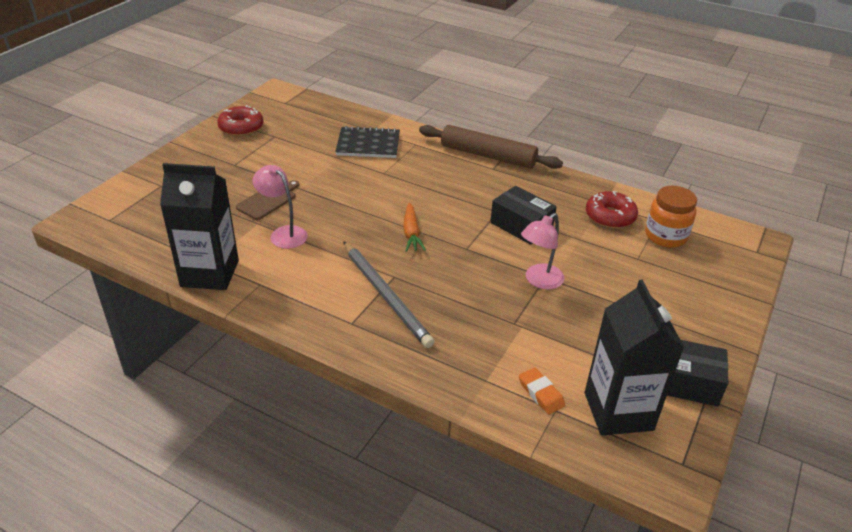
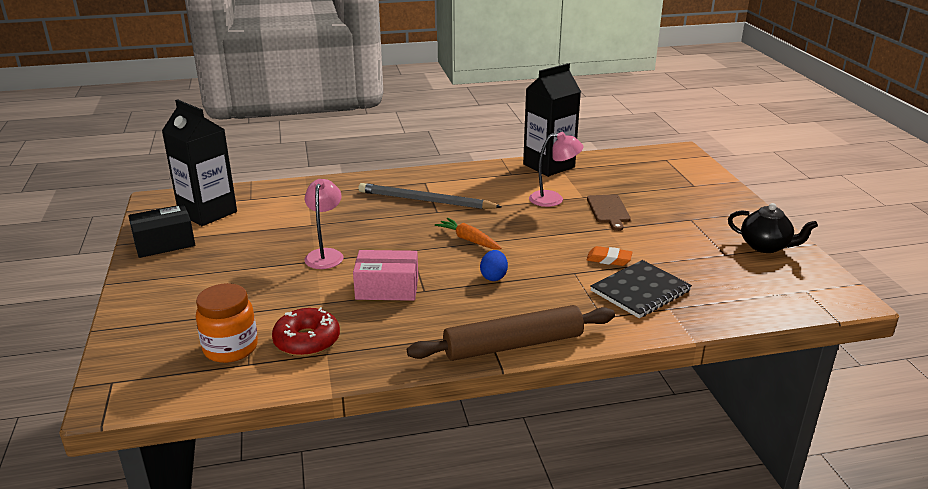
camera: 140 degrees right, 10 degrees down
red donut [217,105,263,136] -> black teapot [728,203,818,253]
black box [490,186,557,245] -> pink box [353,250,418,301]
orange eraser [519,367,565,414] -> orange eraser moved to [587,246,632,266]
none -> blue egg [480,250,508,281]

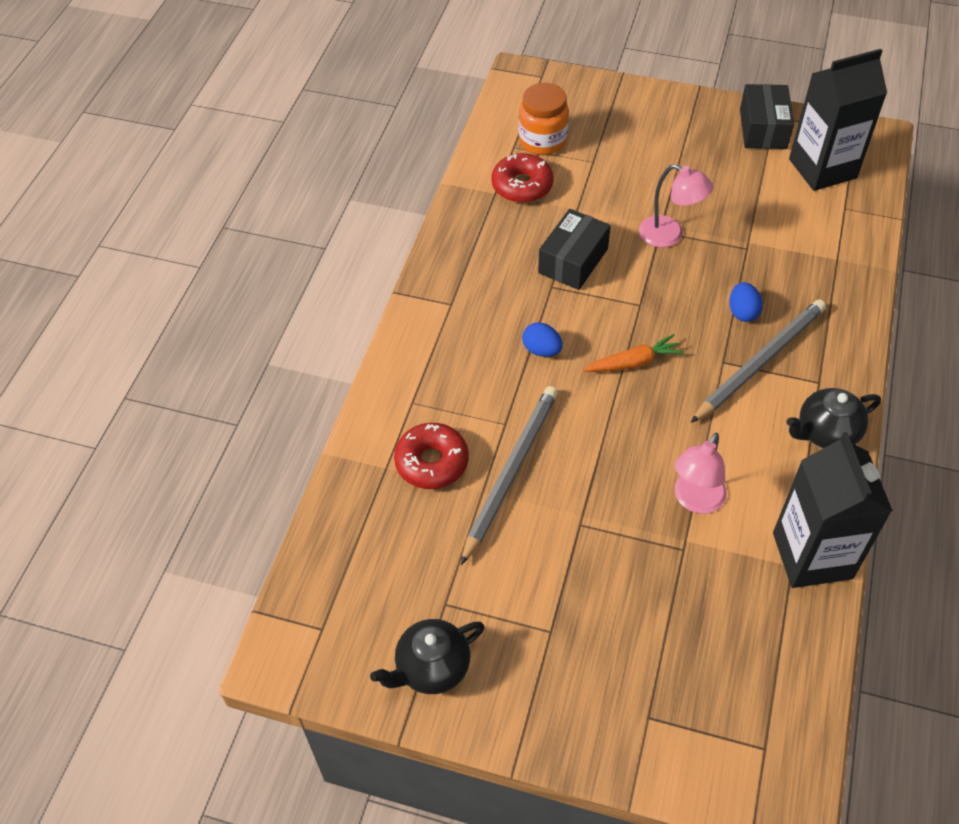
camera: 120 degrees right, 25 degrees up
pink box [353,250,418,301] -> black box [538,209,611,290]
brown rolling pin [407,305,615,361] -> none
brown cutting board [587,195,631,231] -> none
orange eraser [587,246,632,266] -> grey pencil [461,386,558,565]
black notebook [590,260,692,318] -> red donut [394,423,469,489]
none -> blue egg [730,282,763,322]
none -> black teapot [787,388,881,448]

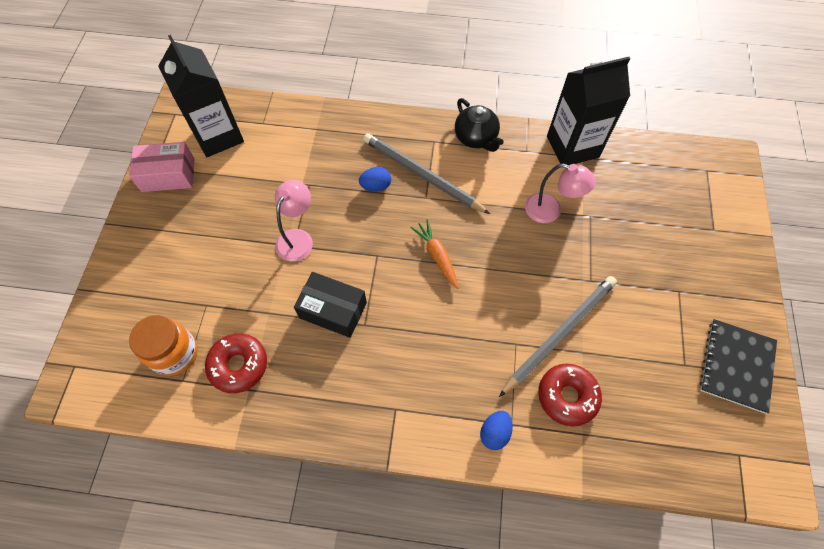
camera: 100 degrees left, 10 degrees up
black teapot [370,619,485,694] -> black notebook [699,319,777,414]
grey pencil [461,386,558,565] -> grey pencil turned 120 degrees clockwise [499,276,617,397]
blue egg [522,322,563,357] -> blue egg moved to [480,411,513,450]
black box [740,84,794,149] -> pink box [129,142,195,192]

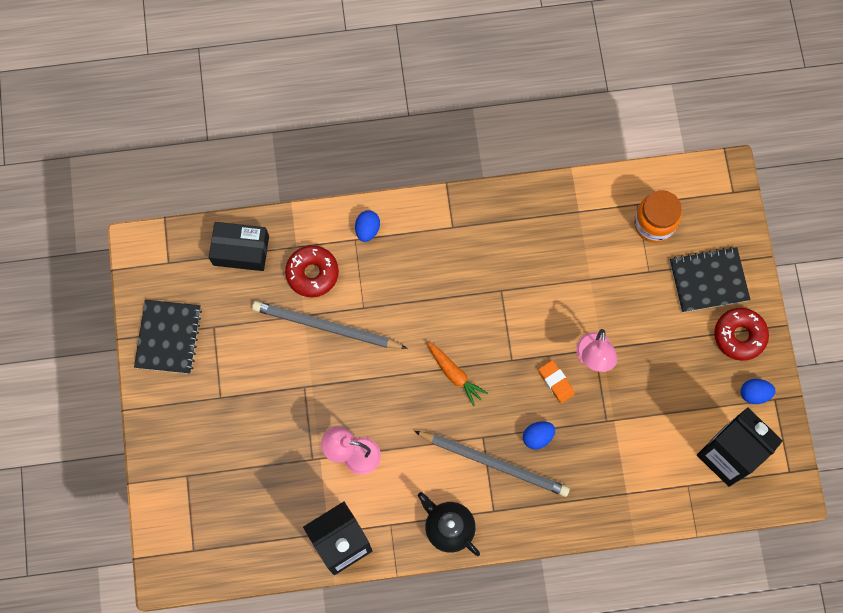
camera: 165 degrees right, 10 degrees up
pink box [129,142,195,192] -> blue egg [741,379,776,404]
red donut [205,333,267,393] -> red donut moved to [714,308,769,361]
black box [294,272,367,338] -> black box moved to [209,222,269,271]
grey pencil [499,276,617,397] -> grey pencil turned 75 degrees clockwise [252,301,408,349]
none -> orange eraser [538,360,575,403]
none -> black notebook [670,247,750,313]

